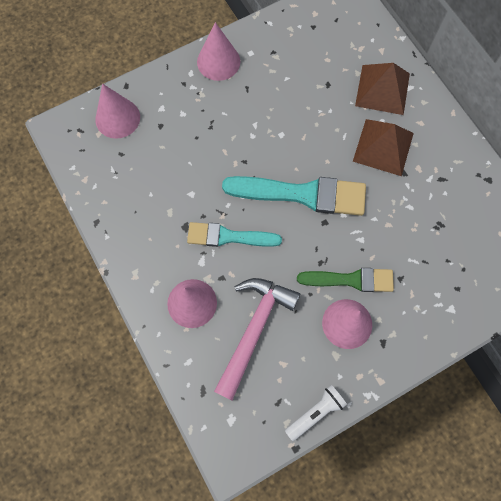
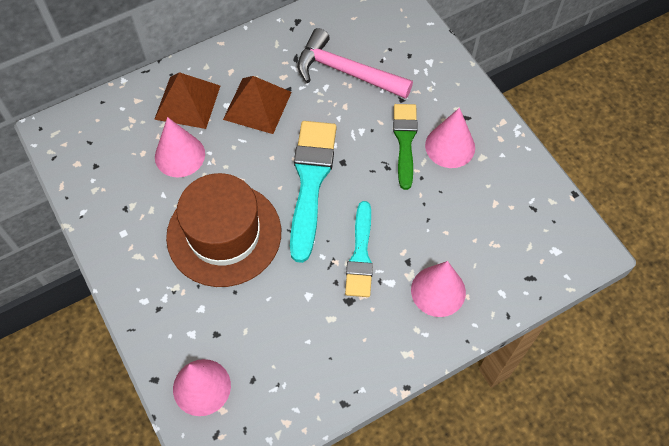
camera: 90 degrees left, 10 degrees down
pink cone [197,22,240,81] -> pink cone moved to [155,117,205,177]
pink hammer [214,278,300,401] -> pink hammer moved to [298,28,413,99]
white flashlight [285,385,347,441] -> none
none -> brown hat [166,173,281,287]

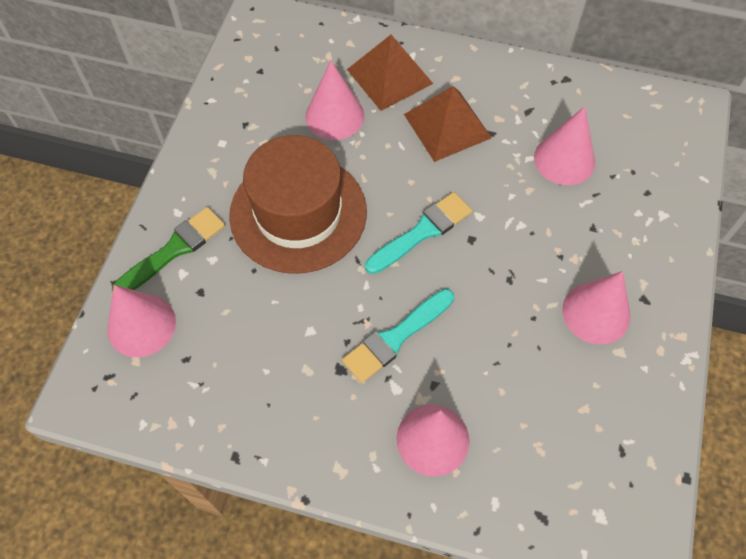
camera: 45 degrees right, 0 degrees up
turquoise brush [290,121,337,263] -> turquoise brush [365,192,472,274], size x0.64
pink hammer [298,28,413,99] -> pink cone [534,106,595,185]
green brush [393,104,418,190] -> green brush moved to [112,207,225,292]

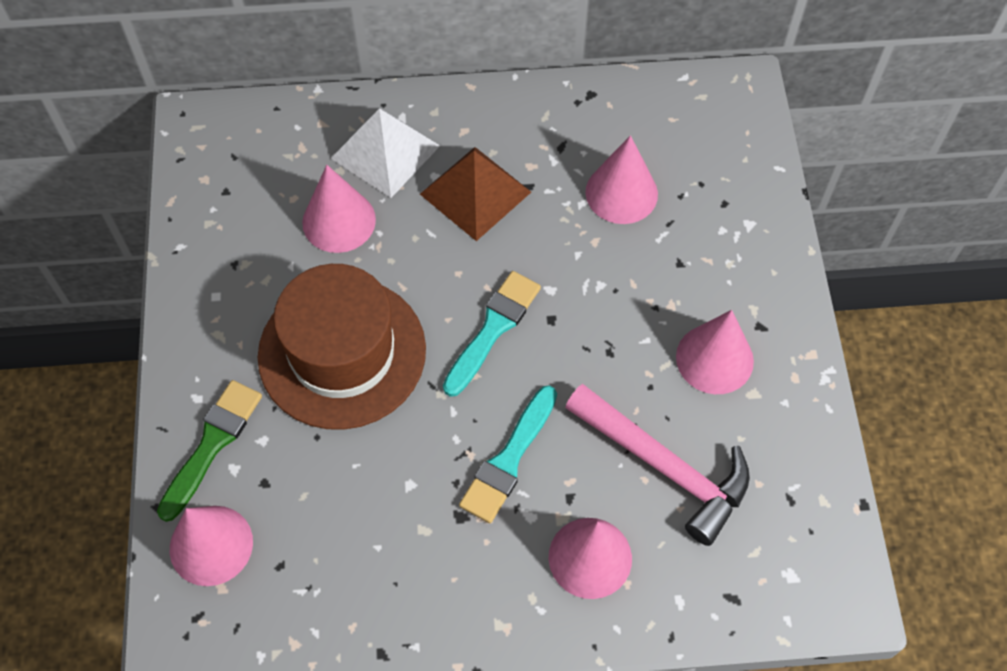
camera: 20 degrees left, 0 degrees up
brown pyramid [347,35,433,111] -> white pyramid [331,108,440,198]
none -> pink hammer [565,384,750,546]

